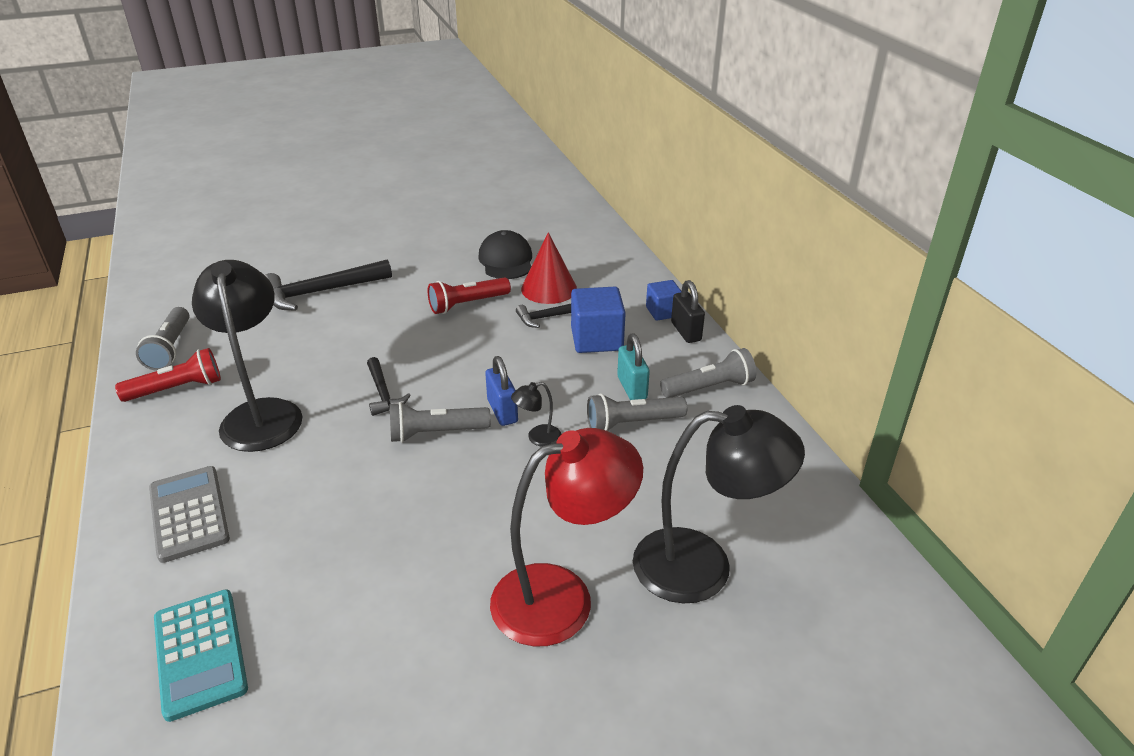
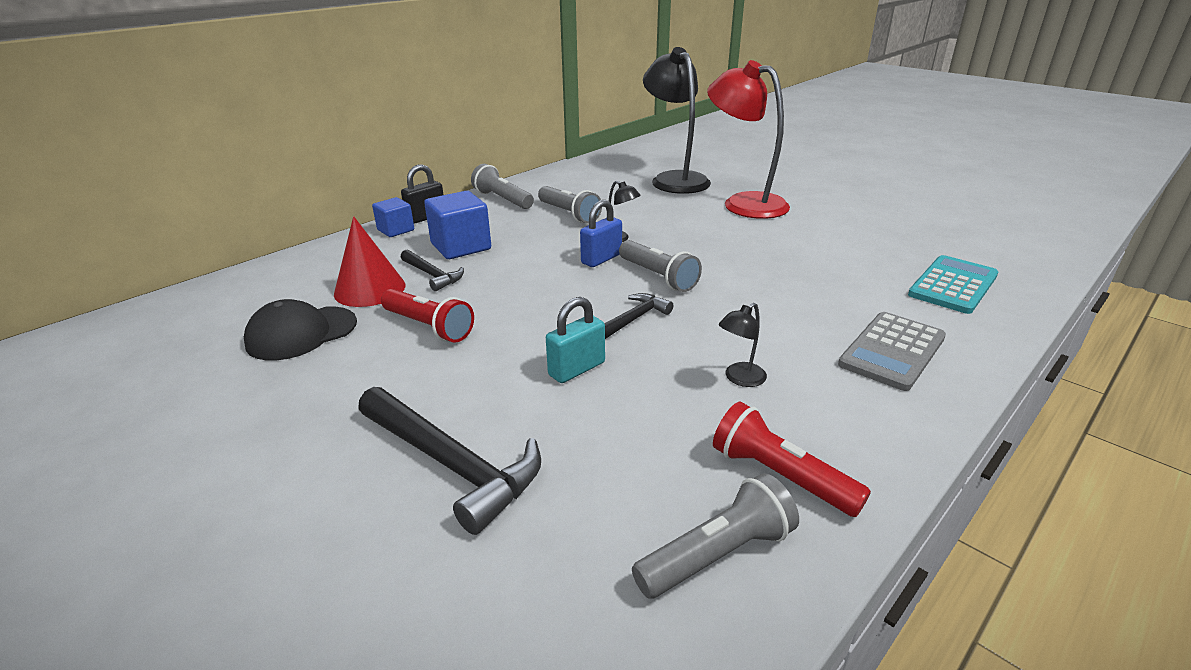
camera: 115 degrees left, 5 degrees down
black lamp [192,260,303,452] -> black lamp [719,303,767,387], size x0.41
turquoise padlock [617,334,650,400] -> turquoise padlock moved to [546,297,605,383]

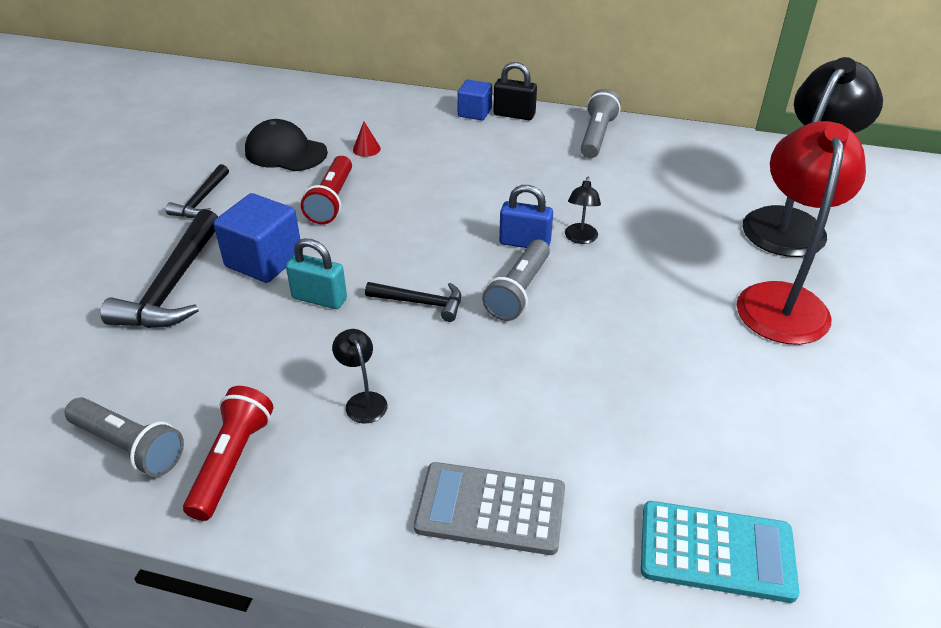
camera: 60 degrees right, 10 degrees up
red cone [334,216,406,307] -> red cone [353,122,381,157], size x0.45
black hammer [401,250,464,291] -> black hammer moved to [166,164,229,218]
blue cube [424,191,491,259] -> blue cube moved to [213,193,300,283]
grey flashlight [538,186,602,224] -> none
black lamp [719,303,767,387] -> black lamp turned 45 degrees clockwise [332,329,388,424]

